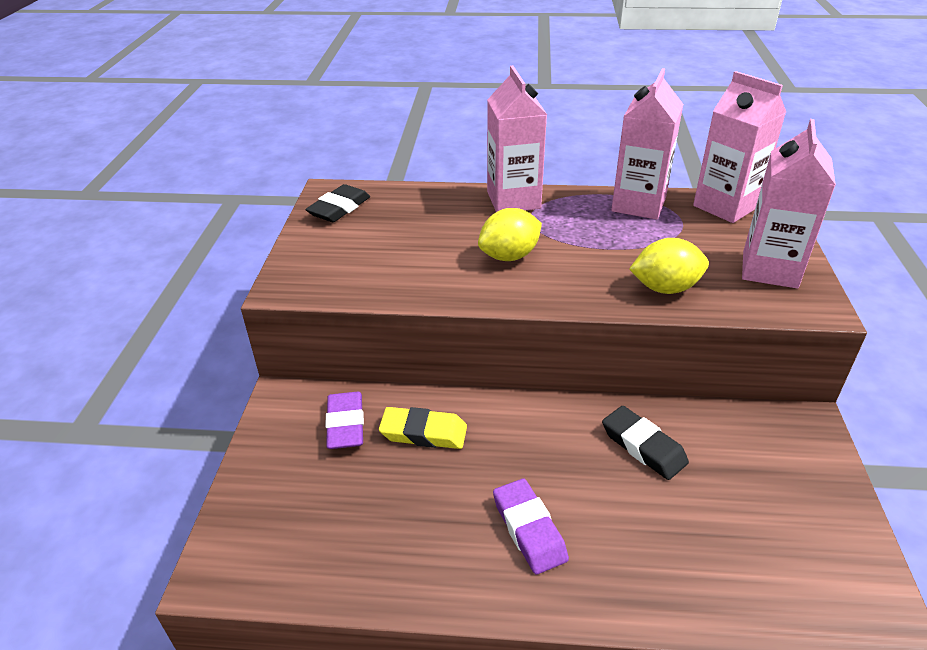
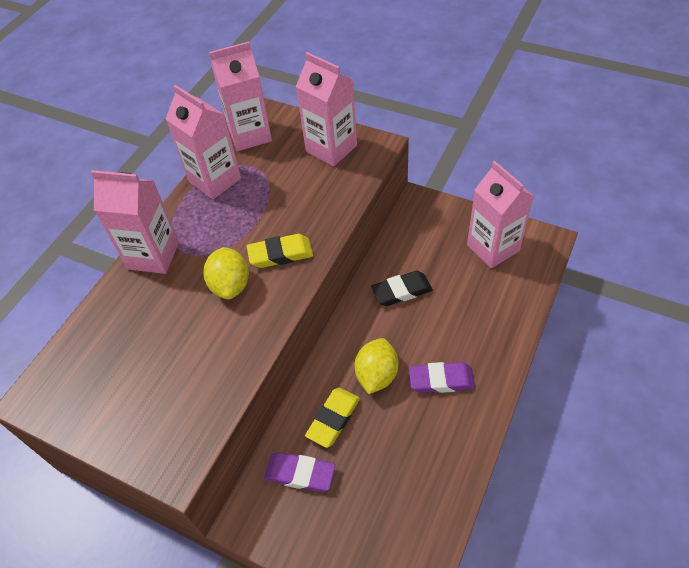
camera: 65 degrees left, 15 degrees up
black eraser [305,184,370,222] -> none
yellow lemon [629,238,709,294] -> yellow lemon moved to [355,338,398,394]
none -> yellow eraser [247,234,313,268]
none -> pink carton [467,161,534,268]

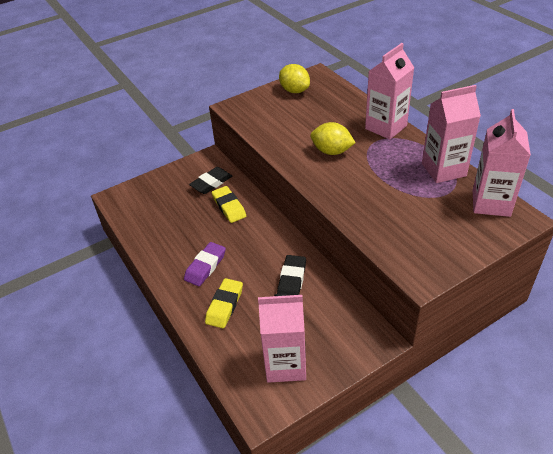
camera: 120 degrees right, 10 degrees down
yellow eraser [247,234,313,268] -> yellow eraser moved to [205,278,243,328]
purple eraser [264,452,335,492] -> black eraser [189,167,232,194]
pink carton [296,52,357,167] -> none
yellow lemon [355,338,398,394] -> yellow lemon moved to [279,64,310,93]

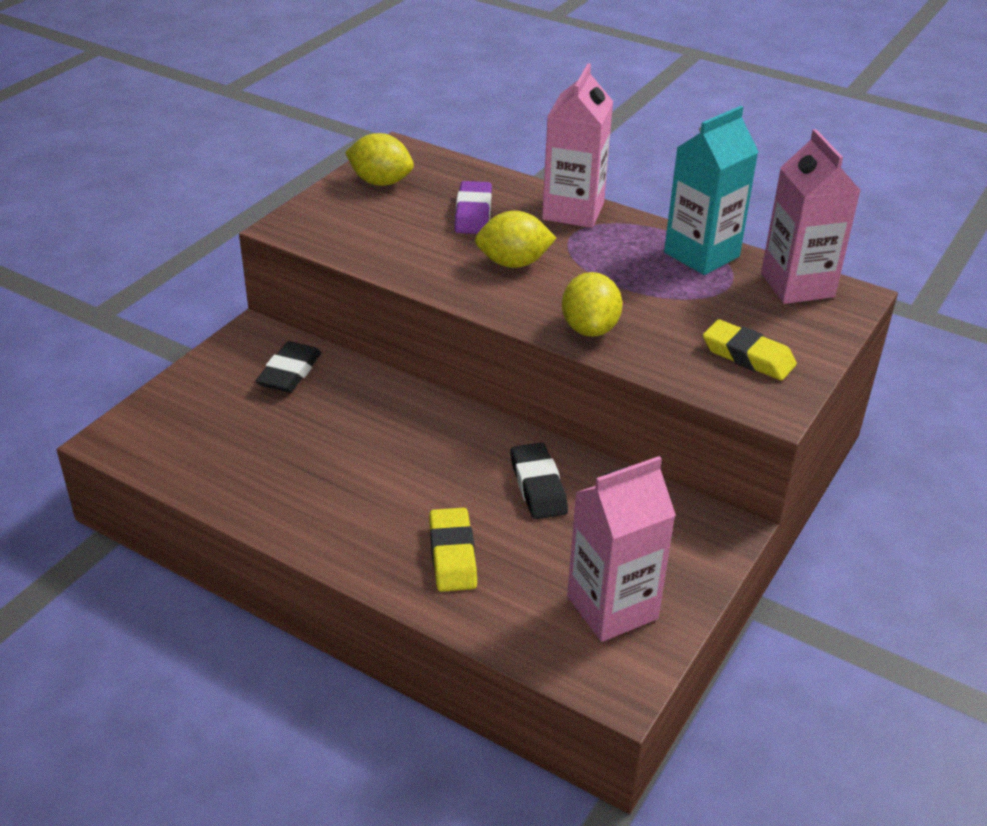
camera: 30 degrees left, 5 degrees down
purple eraser [184,242,226,287] -> purple eraser moved to [454,181,492,234]
yellow eraser [212,186,246,223] -> yellow eraser moved to [703,319,797,381]
pink carton [422,85,481,183] -> turquoise carton [664,106,759,275]
none -> yellow lemon [562,272,622,337]

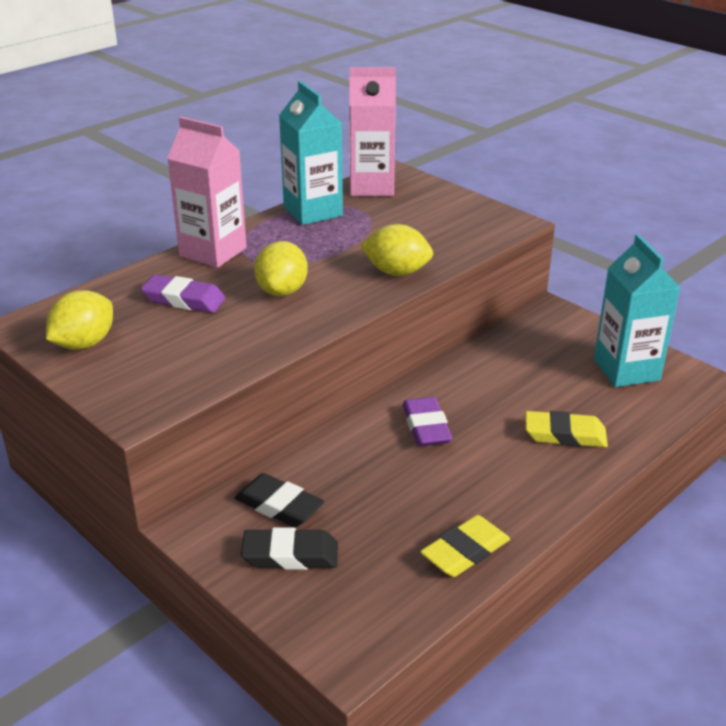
camera: 75 degrees left, 5 degrees down
black eraser [510,443,568,519] -> black eraser moved to [241,527,338,570]
pink carton [567,456,676,642] -> turquoise carton [594,234,681,387]
yellow eraser [703,319,797,381] -> yellow eraser moved to [420,515,510,577]
none -> purple eraser [403,397,452,446]

